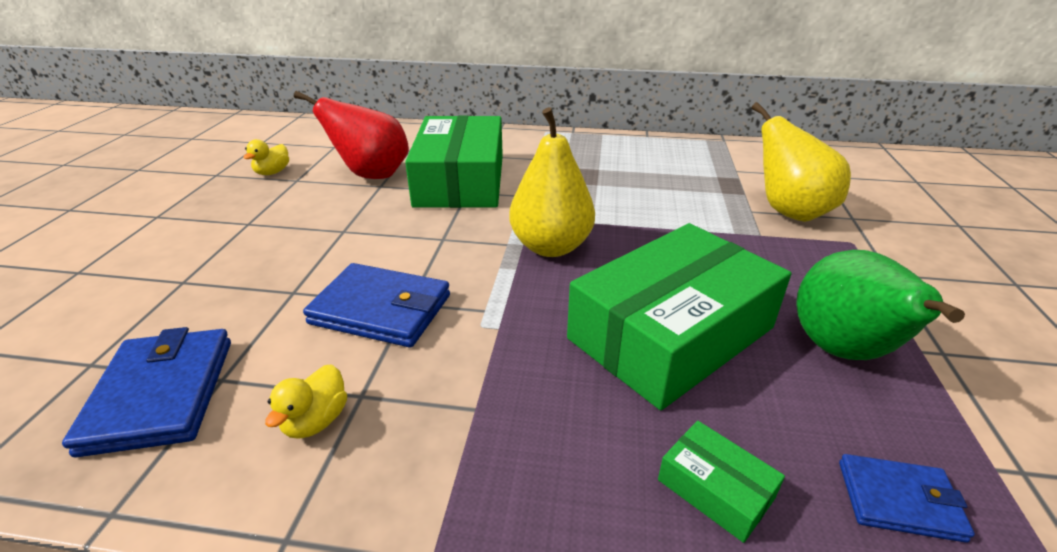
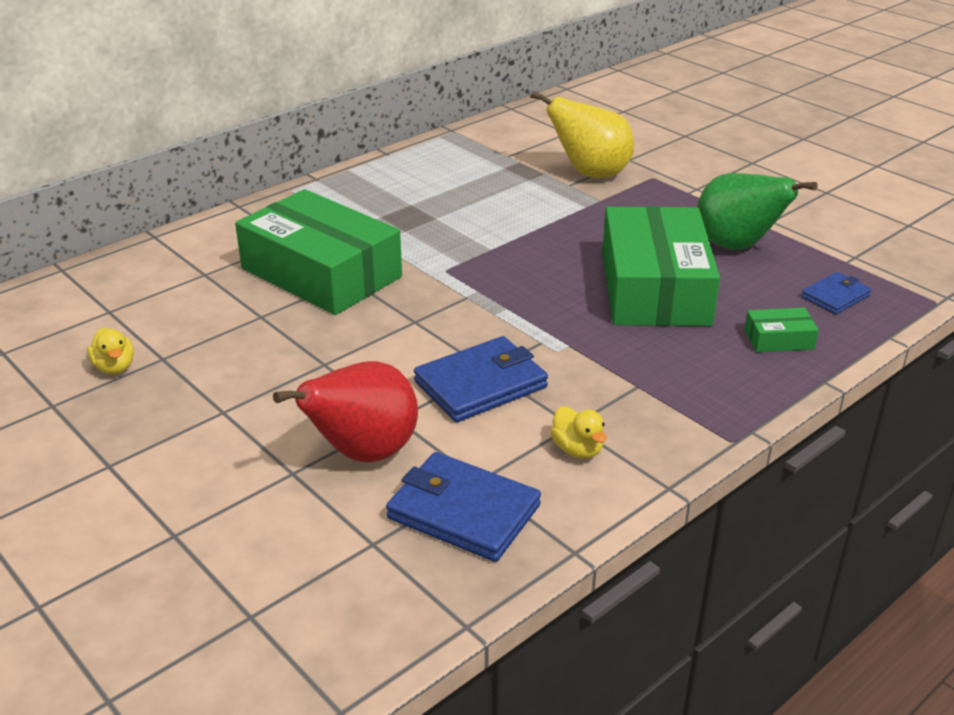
camera: 50 degrees left, 0 degrees up
red pear [294,91,409,179] -> red pear moved to [273,361,418,463]
yellow pear [509,107,595,257] -> none

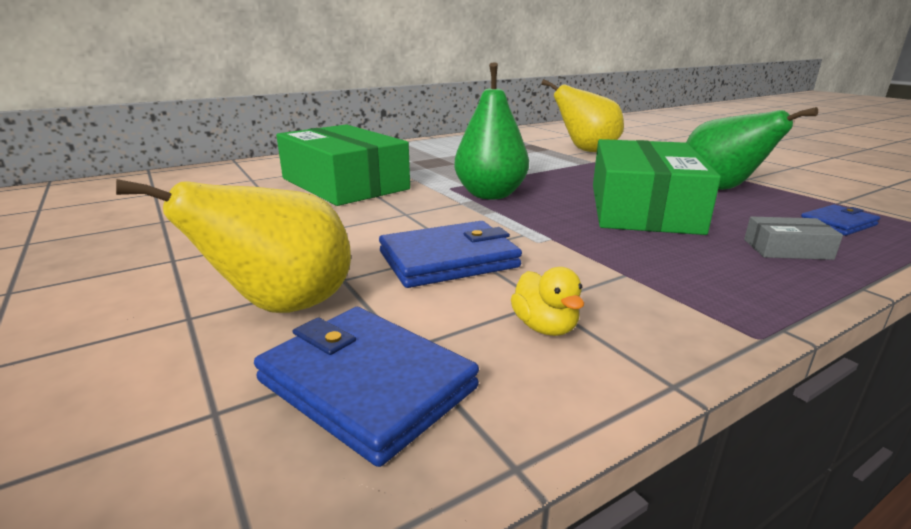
camera: 10 degrees right, 10 degrees down
yellow duck [87,328,134,374] -> none
red pear [273,361,418,463] -> yellow pear [116,179,351,313]
green box [744,307,819,352] -> grey box [744,217,843,260]
none -> green pear [454,62,529,199]

